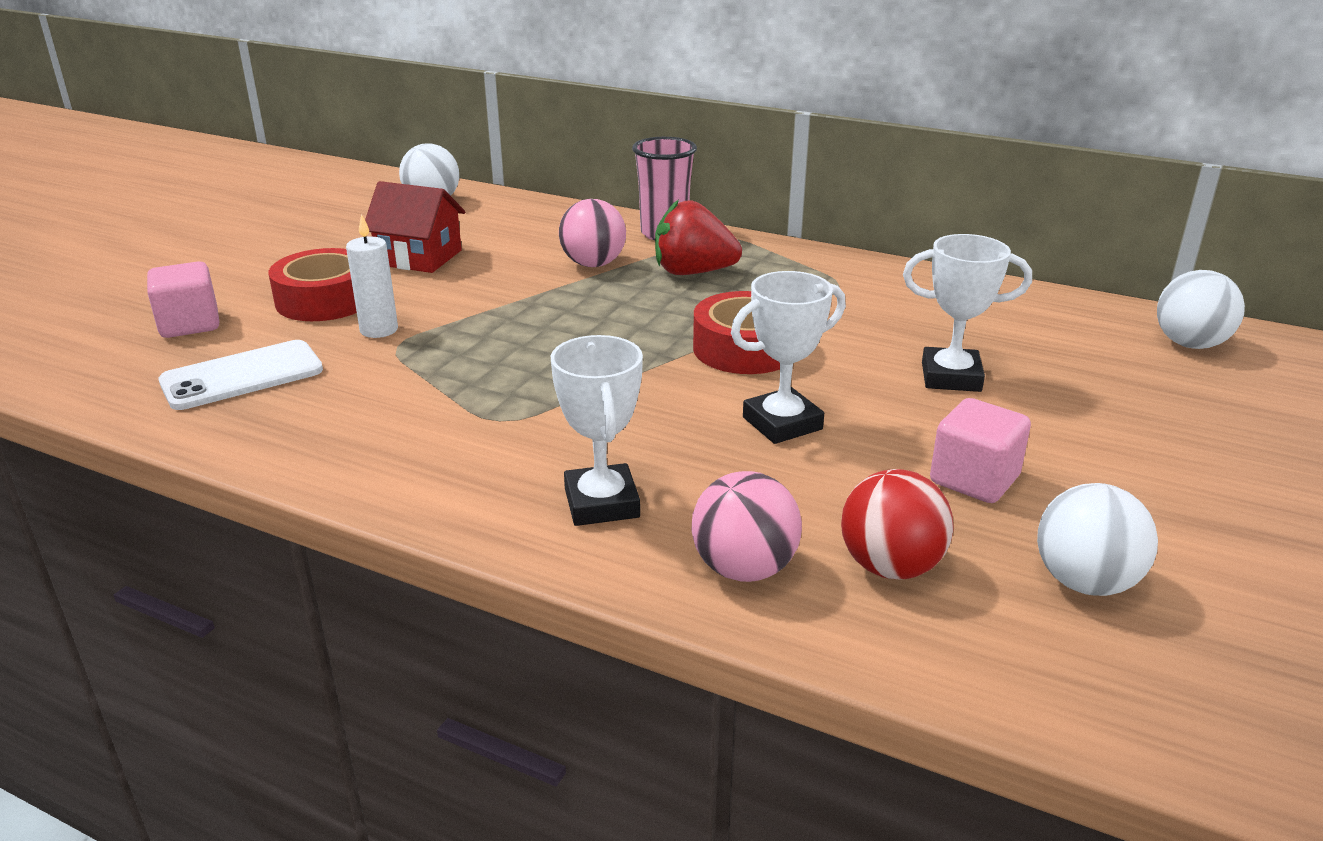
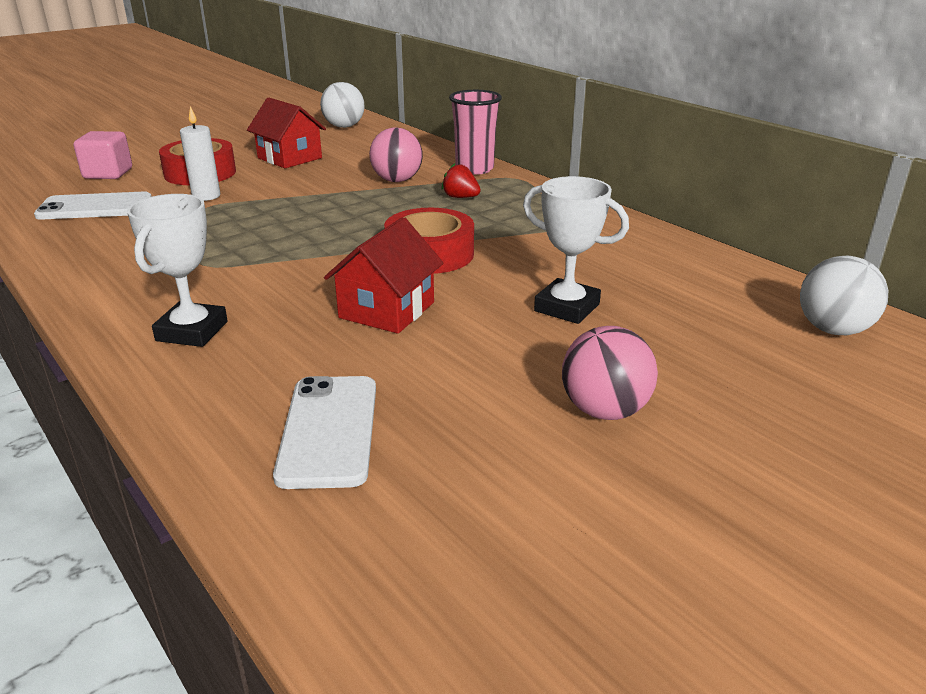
camera: 25 degrees right, 0 degrees up
red strawberry [655,199,742,275] -> red strawberry [442,163,481,198], size x0.55
pink ball [692,471,802,582] -> pink ball moved to [562,326,658,420]
white trophy [731,271,846,444] -> red house [324,217,443,334]
red ball [841,469,954,580] -> white phone [273,376,376,489]
pink cube [930,398,1031,503] -> none
white ball [1037,483,1158,596] -> none

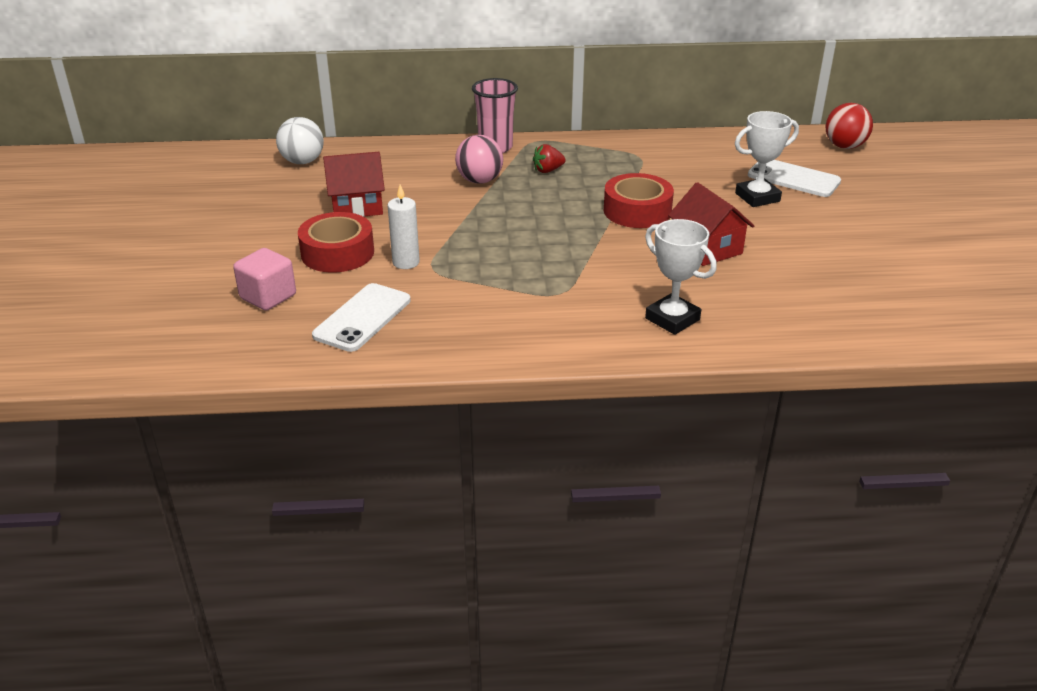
camera: 55 degrees left, 5 degrees up
white phone [273,376,376,489] -> white phone moved to [748,160,841,197]
pink ball [562,326,658,420] -> none
white ball [800,256,888,335] -> red ball [826,103,873,149]

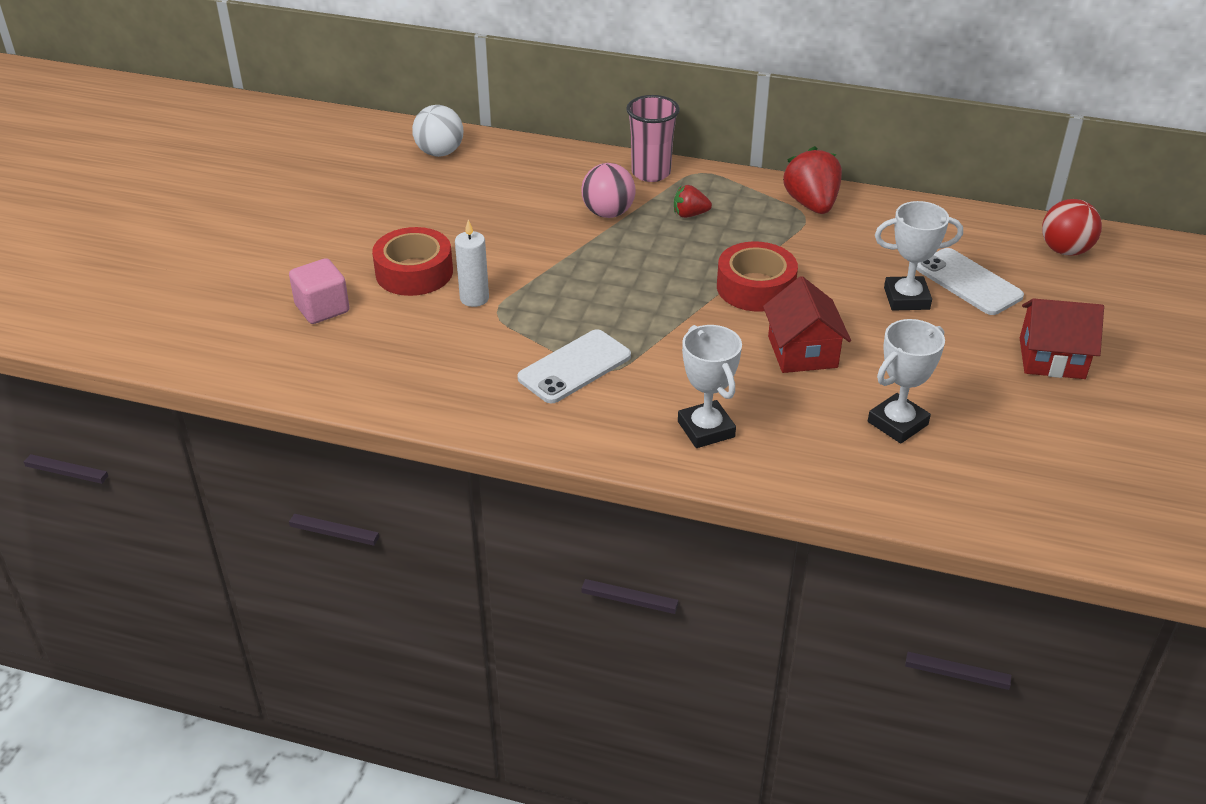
camera: 20 degrees right, 5 degrees up
white phone [312,283,411,352] -> white phone moved to [517,329,631,403]
red house [323,152,385,217] -> red house moved to [1020,298,1104,379]
none -> red strawberry [783,146,842,214]
none -> white trophy [868,319,945,444]

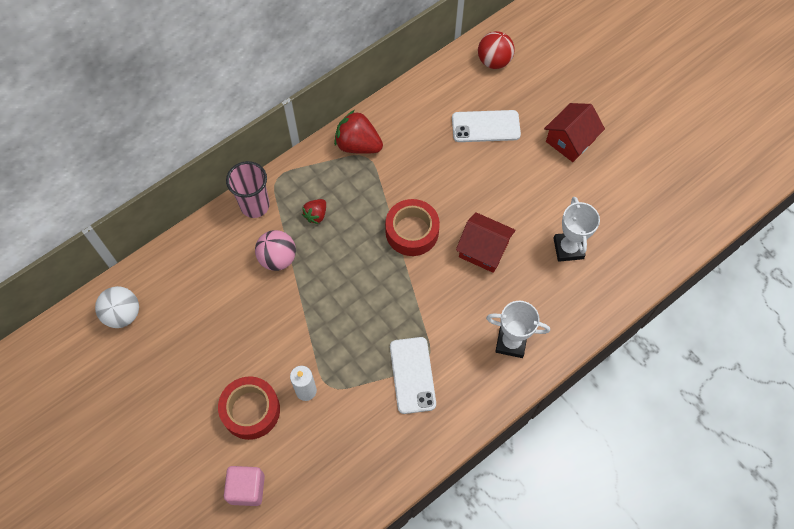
camera: 55 degrees left, 25 degrees up
white trophy [875,201,963,311] -> none

